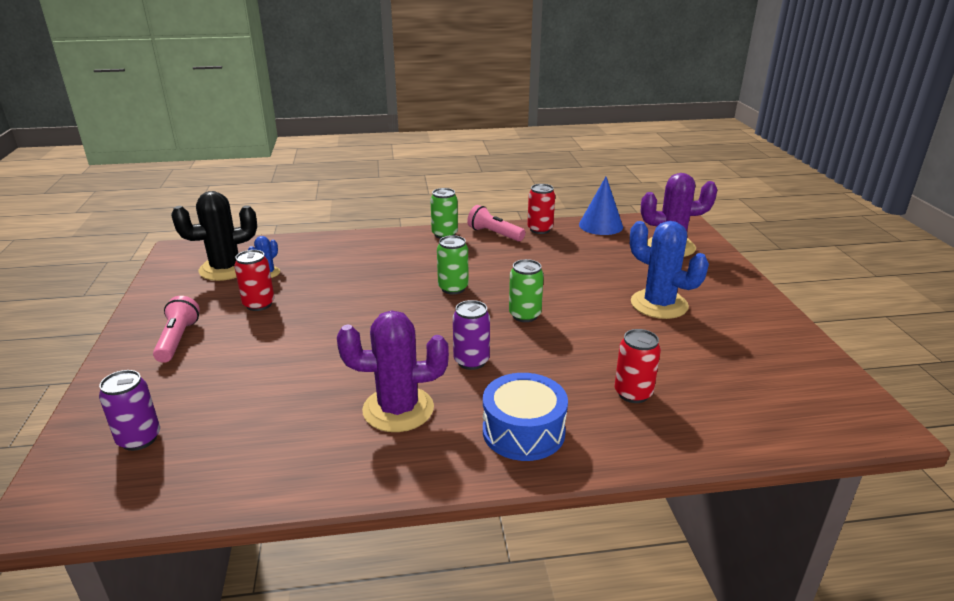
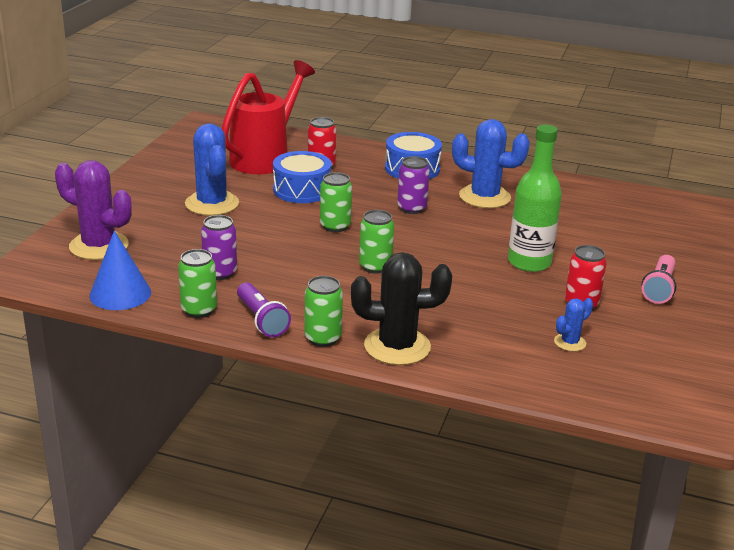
camera: 155 degrees left, 0 degrees up
purple can [99,370,160,451] -> purple can moved to [201,215,237,280]
black cactus [171,191,257,281] -> black cactus moved to [351,252,452,365]
purple cactus [337,310,449,432] -> blue cactus [452,119,530,208]
pink flashlight [467,205,525,242] -> purple flashlight [237,282,291,337]
red can [527,184,555,234] -> green can [178,249,217,318]
none -> red watering can [222,60,315,174]
none -> blue drum [273,151,332,203]
none -> green bottle [508,125,562,272]

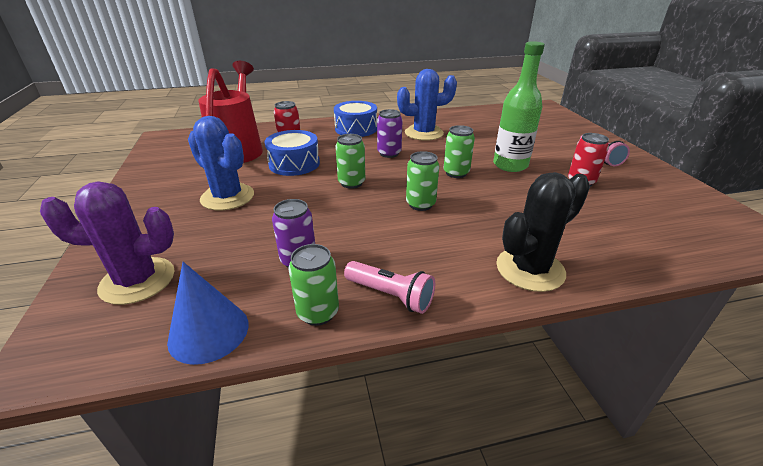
camera: 30 degrees left, 5 degrees up
purple flashlight [237,282,291,337] -> pink flashlight [344,261,435,314]
green can [304,276,343,347] -> green can moved to [443,125,475,178]
blue cactus [554,298,593,351] -> none

